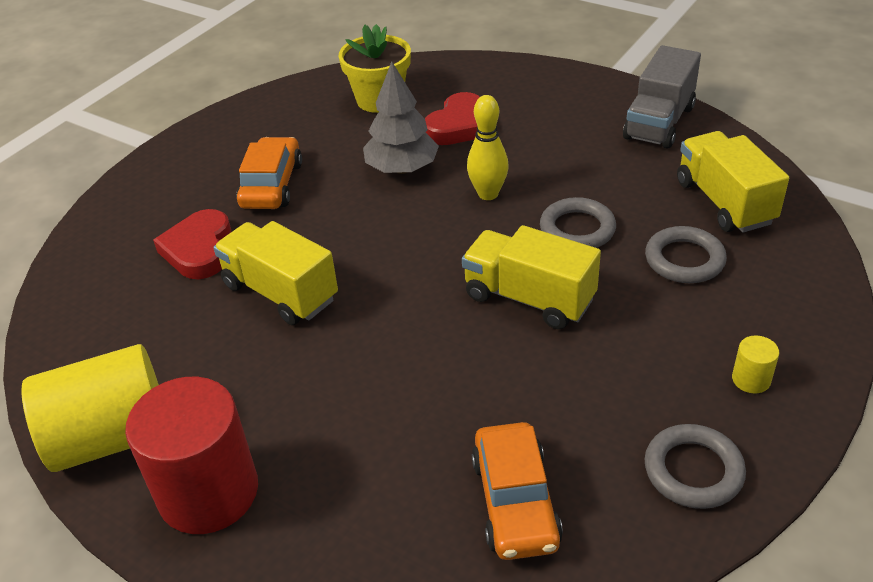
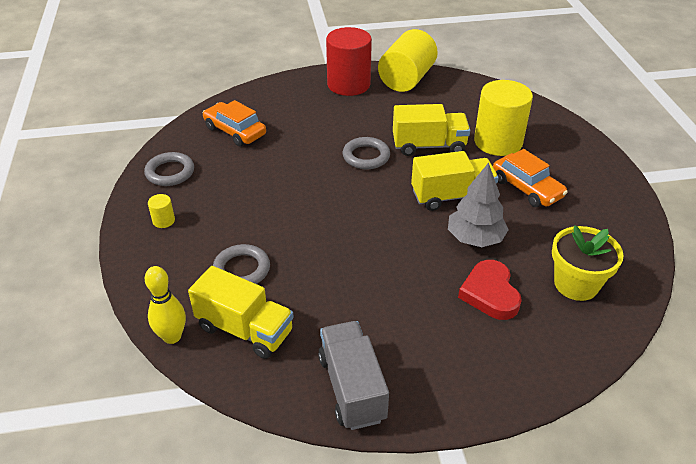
camera: 135 degrees right, 0 degrees up
red heart [153,209,231,279] -> yellow cylinder [474,80,533,156]
yellow truck [462,225,601,329] -> yellow truck moved to [411,151,499,211]
yellow bowling pin [467,95,509,200] -> yellow bowling pin moved to [145,266,186,344]
grey ring [540,197,616,248] -> grey ring moved to [343,137,390,169]

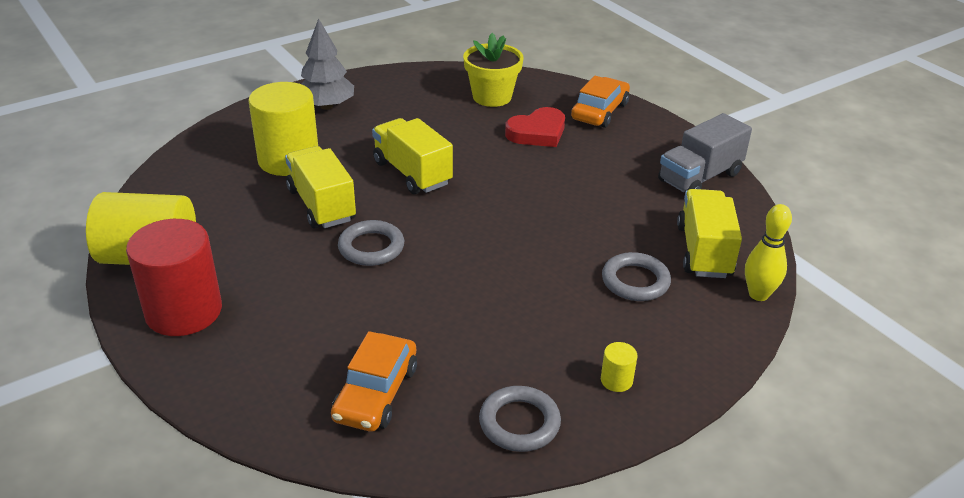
camera: 115 degrees left, 5 degrees down
grey tree [448,162,509,247] -> grey tree moved to [301,18,354,110]
orange car [493,149,568,207] -> orange car moved to [571,76,630,128]

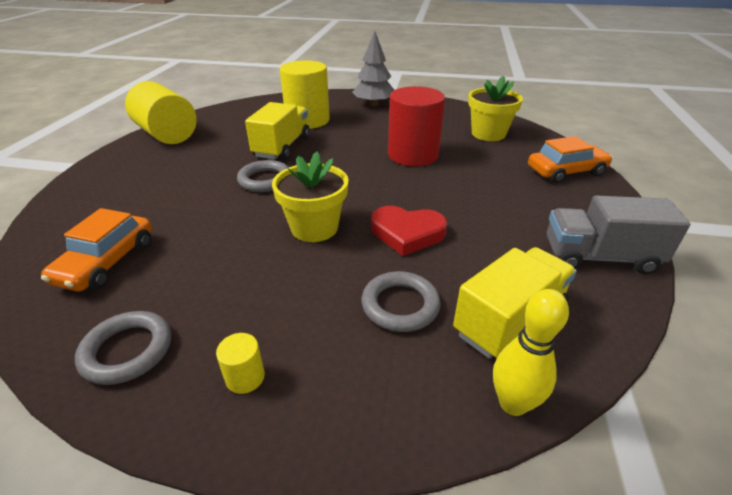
camera: 45 degrees right, 0 degrees up
red cylinder [126,219,222,336] -> red cylinder moved to [388,86,445,166]
orange car [331,331,417,432] -> orange car turned 45 degrees counterclockwise [41,208,152,291]
yellow truck [372,118,453,194] -> none
red heart [505,107,565,147] -> red heart moved to [371,206,447,256]
none -> yellow flower pot [272,151,349,242]

